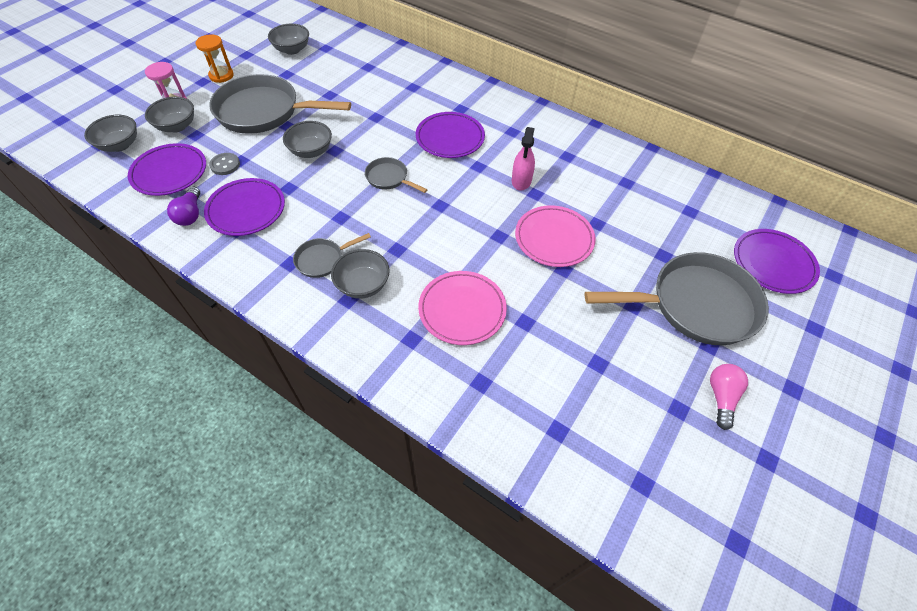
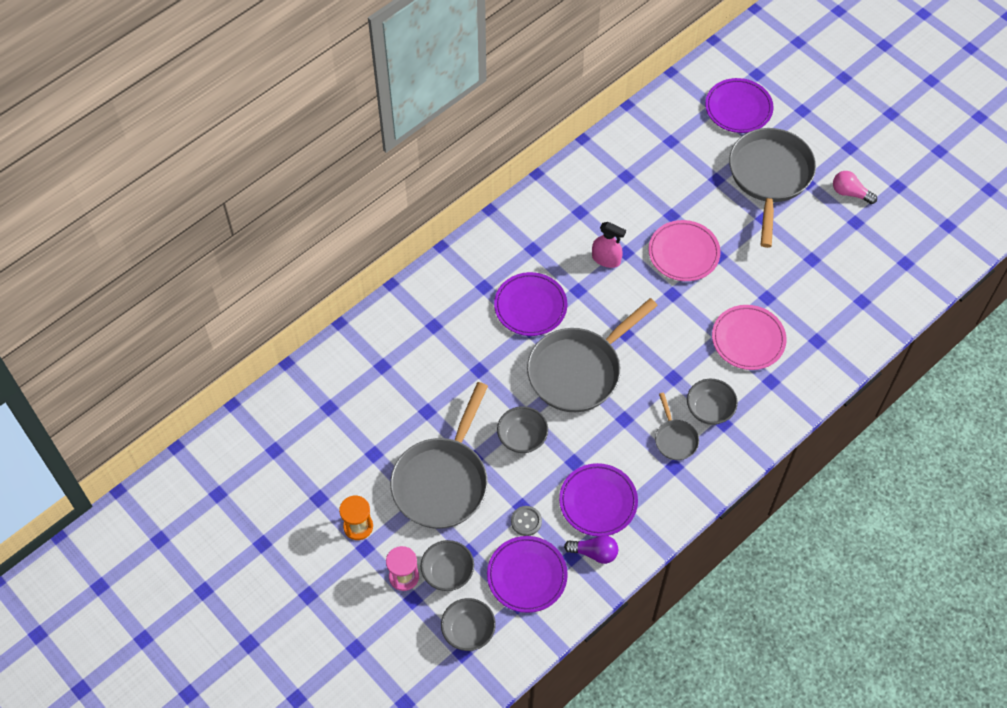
camera: 75 degrees left, 5 degrees up
grey bowl [268,24,309,55] -> none
grey pan [365,157,428,193] -> grey pan [527,298,658,412], size x2.17

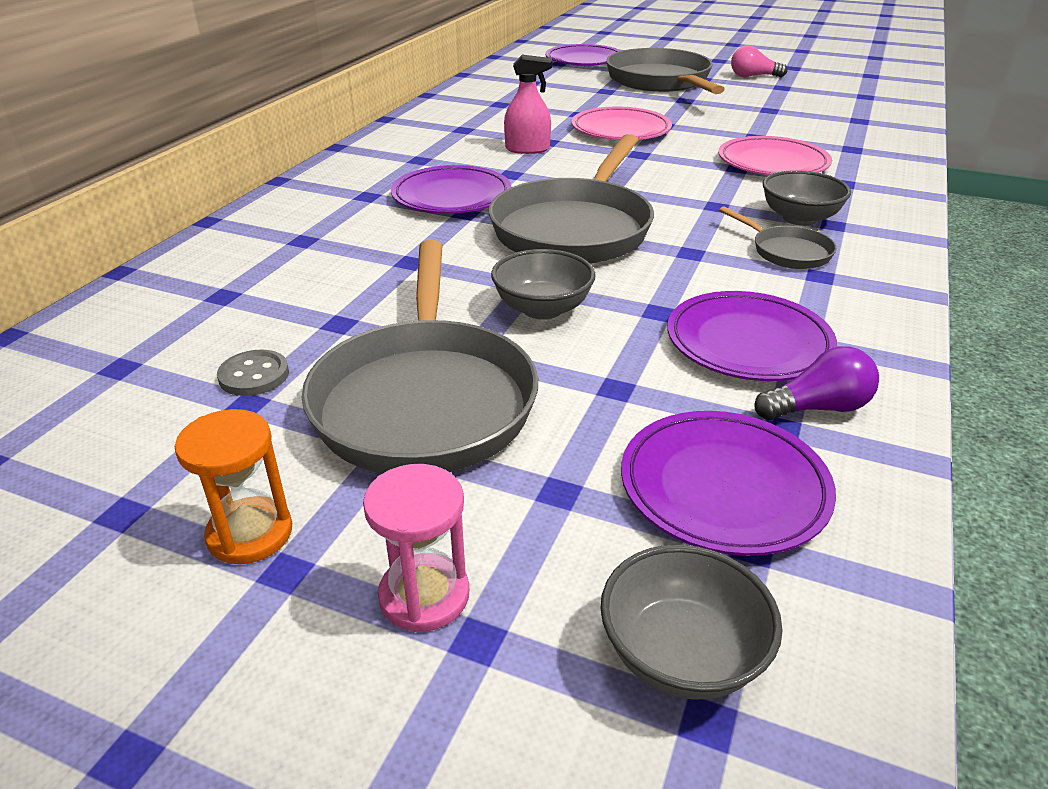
camera: 25 degrees left, 25 degrees down
grey bowl [421,540,474,591] -> none
grey button [511,506,542,536] -> grey button moved to [217,350,289,396]

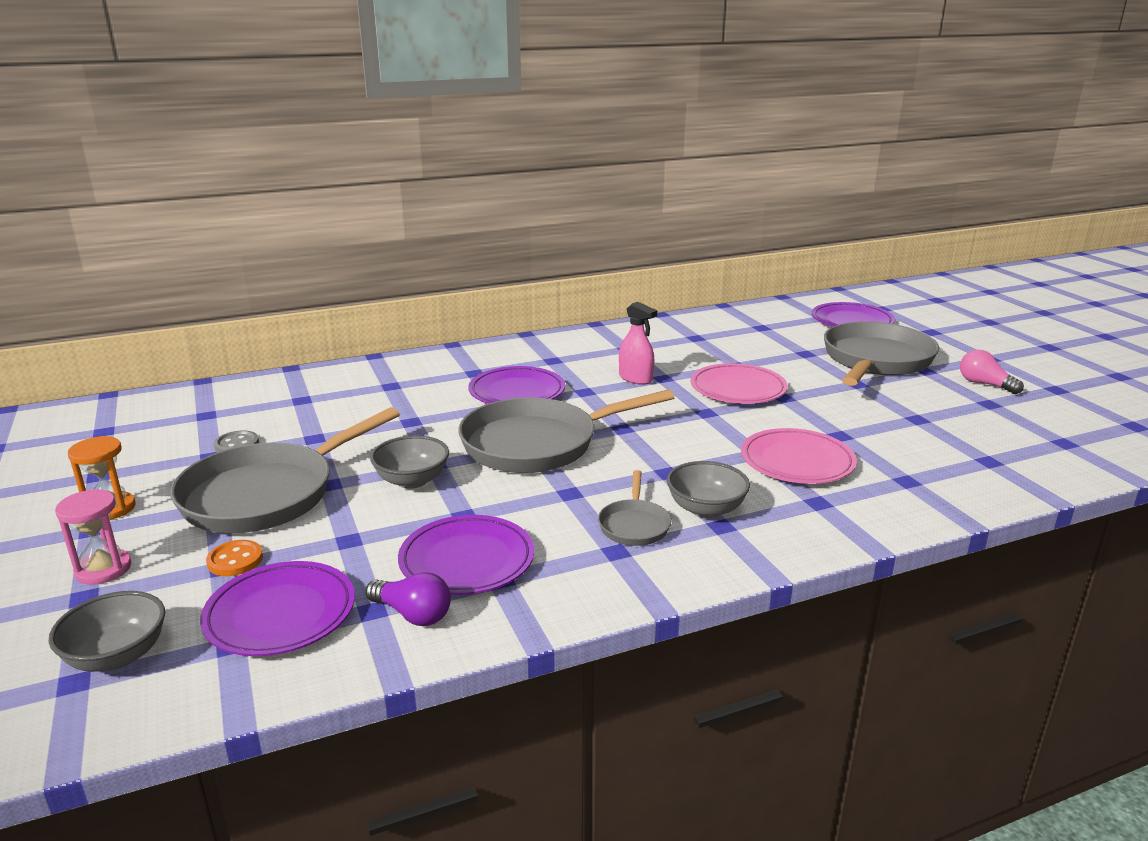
camera: 45 degrees right, 10 degrees down
none -> orange button [206,540,263,576]

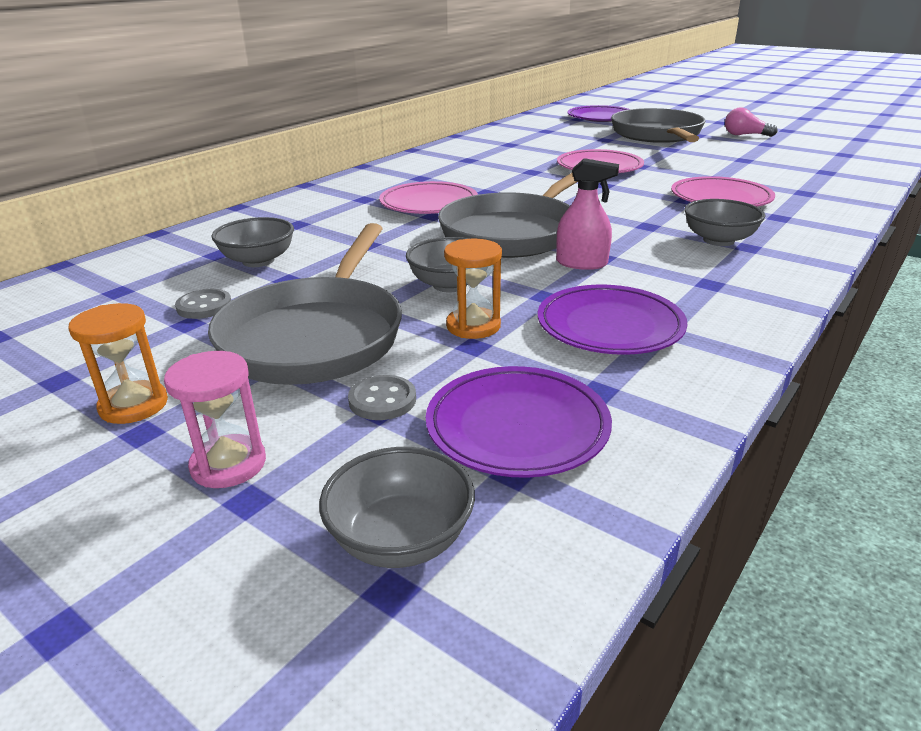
camera: 30 degrees left, 5 degrees up
orange button [206,540,263,576] -> grey button [348,375,416,420]
purple light bulb [366,572,451,626] -> none
purple plate [468,366,565,404] -> pink plate [379,181,478,214]
grey pan [598,470,671,546] -> none
pink spray bottle [619,302,657,385] -> pink spray bottle moved to [556,158,619,270]
none -> grey bowl [212,217,294,267]
none -> orange hourglass [444,239,502,339]

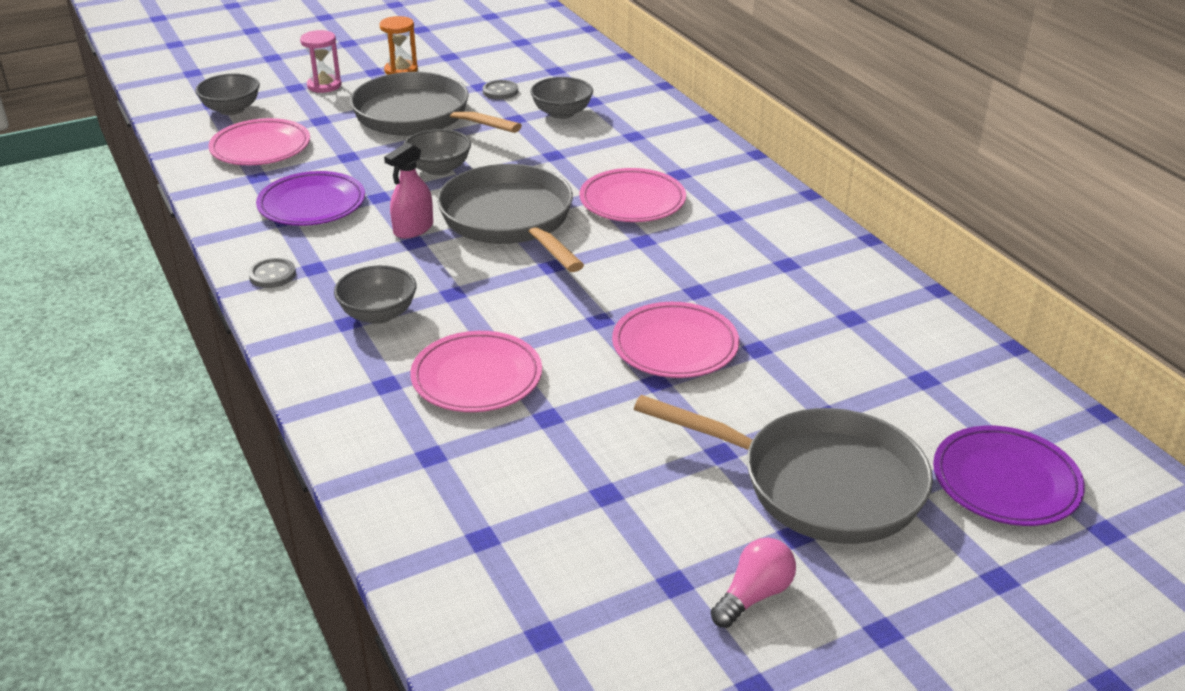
camera: 115 degrees right, 5 degrees up
grey button [348,375,416,420] -> grey button moved to [249,258,296,288]
purple plate [426,366,612,478] -> pink plate [208,118,310,165]
orange hourglass [444,239,502,339] -> none

